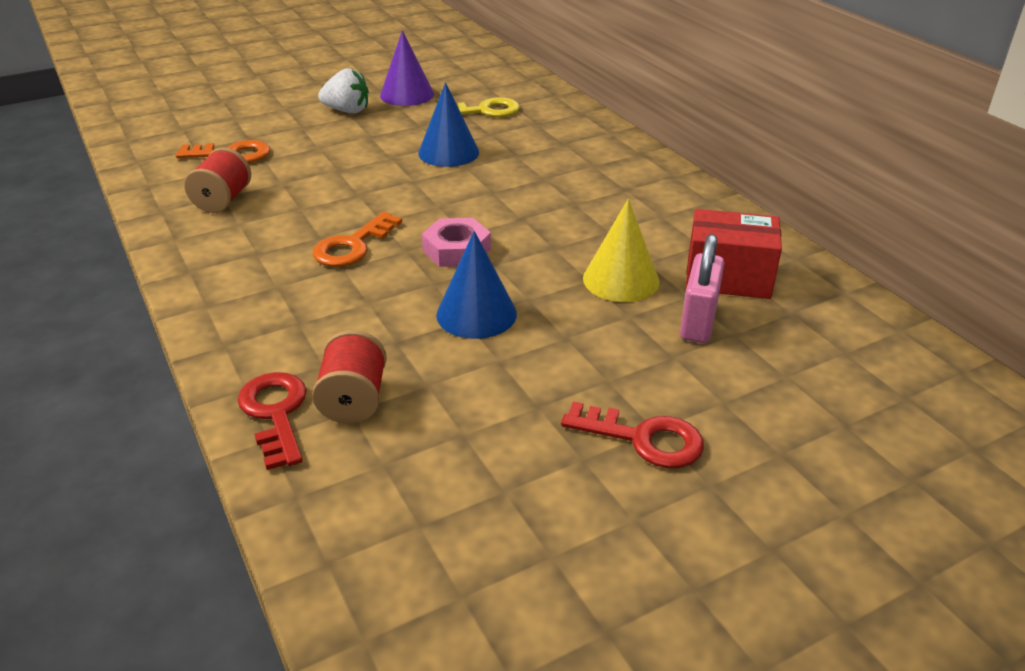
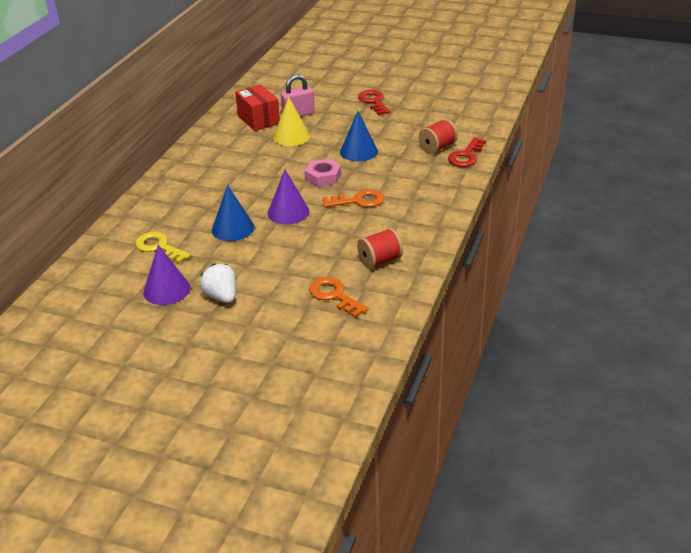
camera: 130 degrees left, 0 degrees up
none -> purple cone [268,170,310,224]

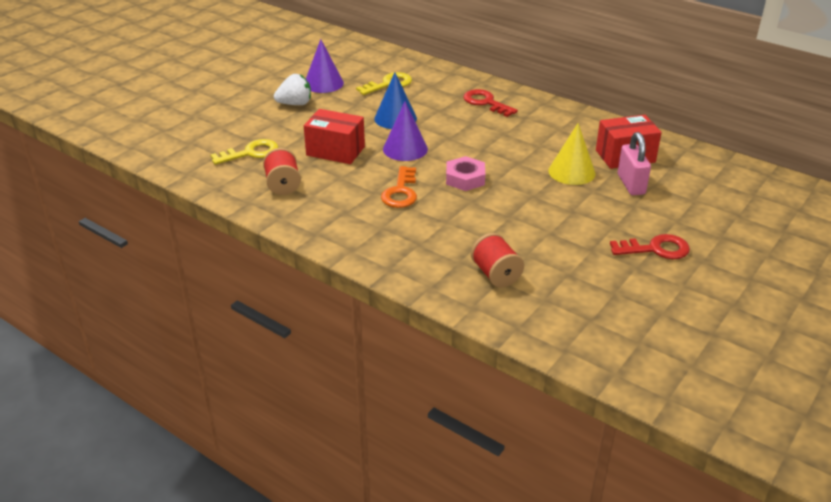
camera: 105 degrees right, 0 degrees up
orange key [309,277,368,318] -> yellow key [210,139,278,165]
blue cone [340,111,378,162] -> none
red key [448,137,486,167] -> red key moved to [463,89,518,117]
none -> red box [304,109,365,164]

